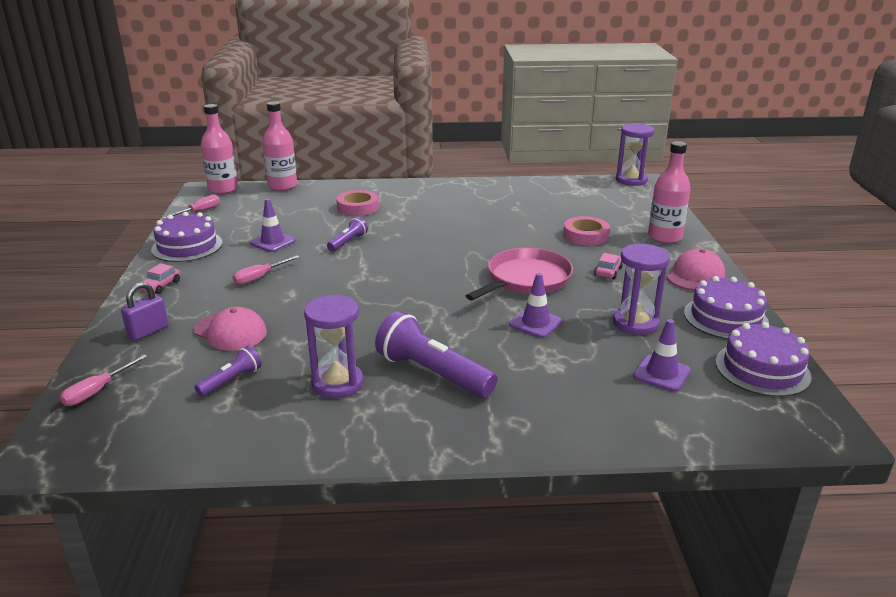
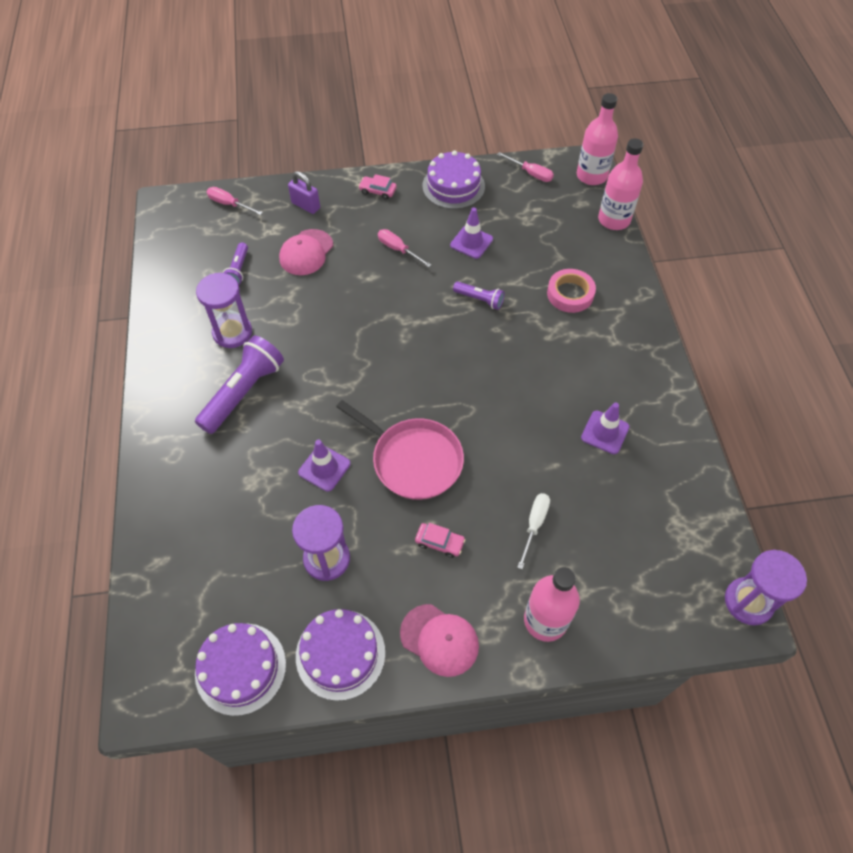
camera: 85 degrees right, 30 degrees up
purple flashlight [194,346,262,397] -> purple flashlight turned 60 degrees clockwise [223,242,248,285]
pink tape [563,216,610,246] -> white screwdriver [517,493,550,569]
purple traffic cone [633,319,691,392] -> purple traffic cone moved to [581,403,630,454]

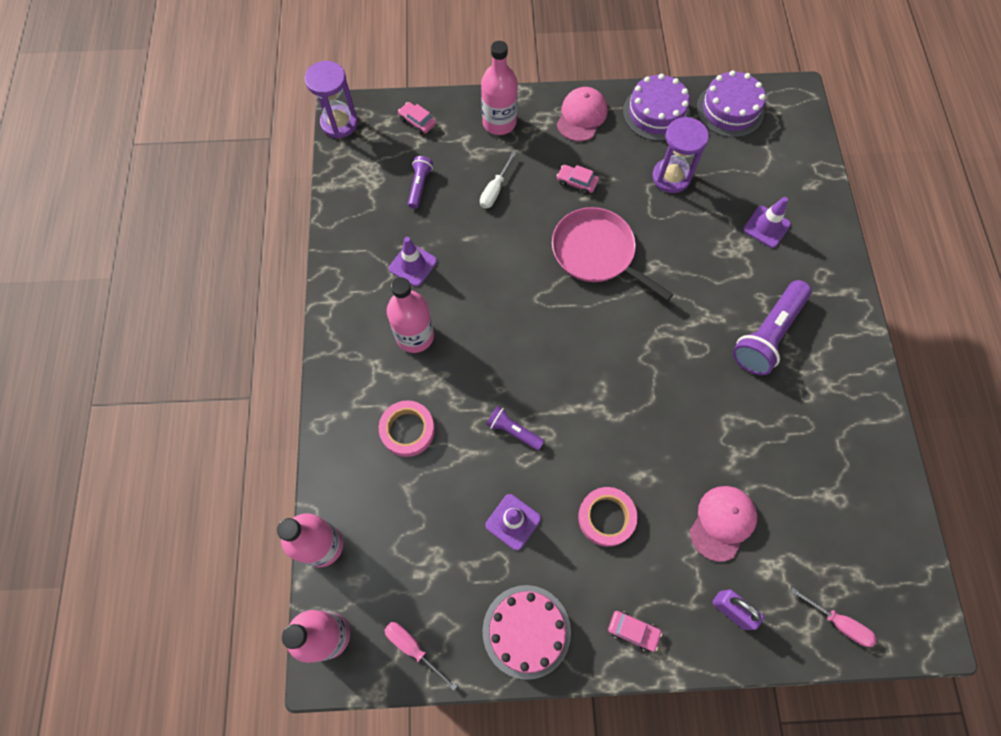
camera: 175 degrees left, 10 degrees up
purple hourglass [196,273,252,348] -> none
purple flashlight [223,242,248,285] -> purple flashlight moved to [408,156,433,209]
purple traffic cone [298,440,351,492] -> purple traffic cone moved to [743,197,791,248]
pink screwdriver [378,229,431,267] -> pink tape [578,487,638,547]
pink cap [400,604,479,677] -> pink cap turned 75 degrees clockwise [557,87,607,141]
purple cake [422,150,485,209] -> pink cake [483,585,571,680]
none -> pink bottle [387,277,434,353]
none -> pink car [398,102,436,134]

